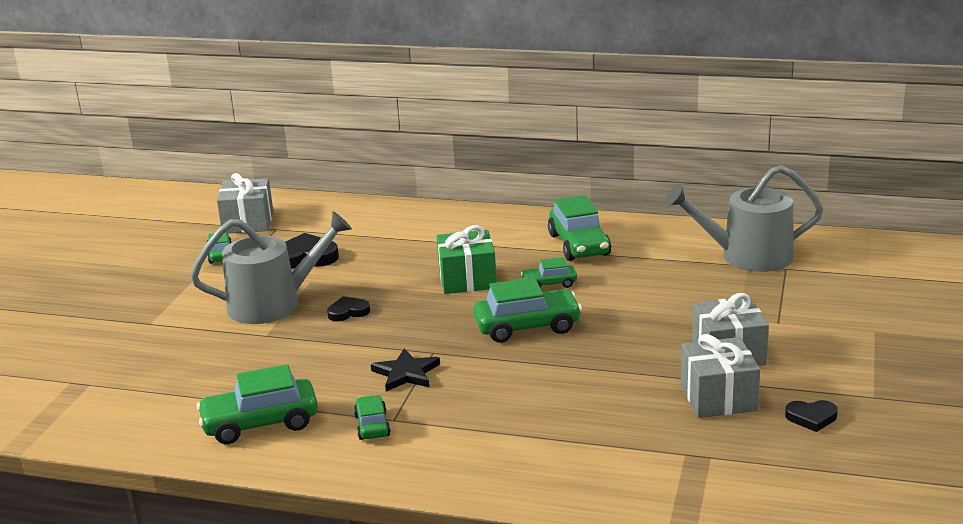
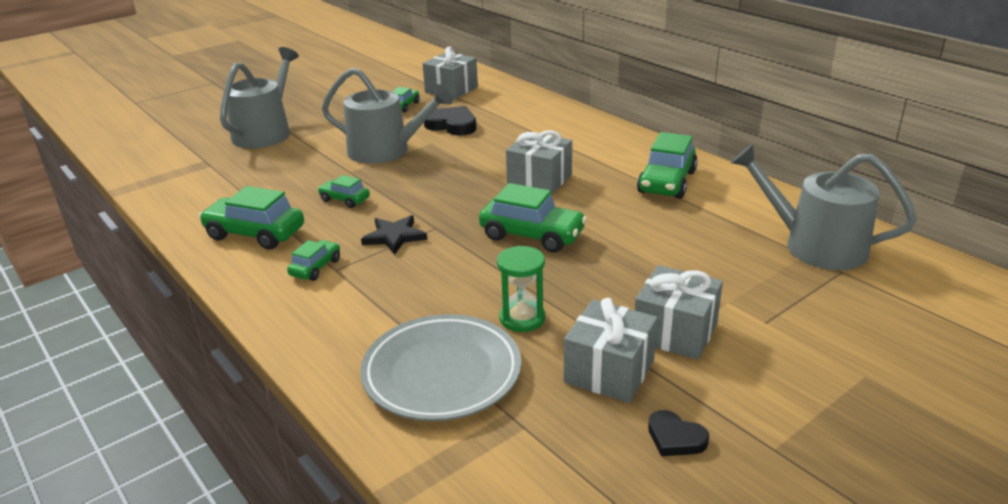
camera: 35 degrees right, 5 degrees up
black heart [327,296,370,321] -> none
green gift [437,225,497,294] -> grey gift [506,130,572,195]
green car [521,257,577,288] -> green car moved to [318,175,370,208]
none -> grey watering can [220,47,299,149]
none -> grey plate [360,314,521,421]
none -> green hourglass [497,246,545,332]

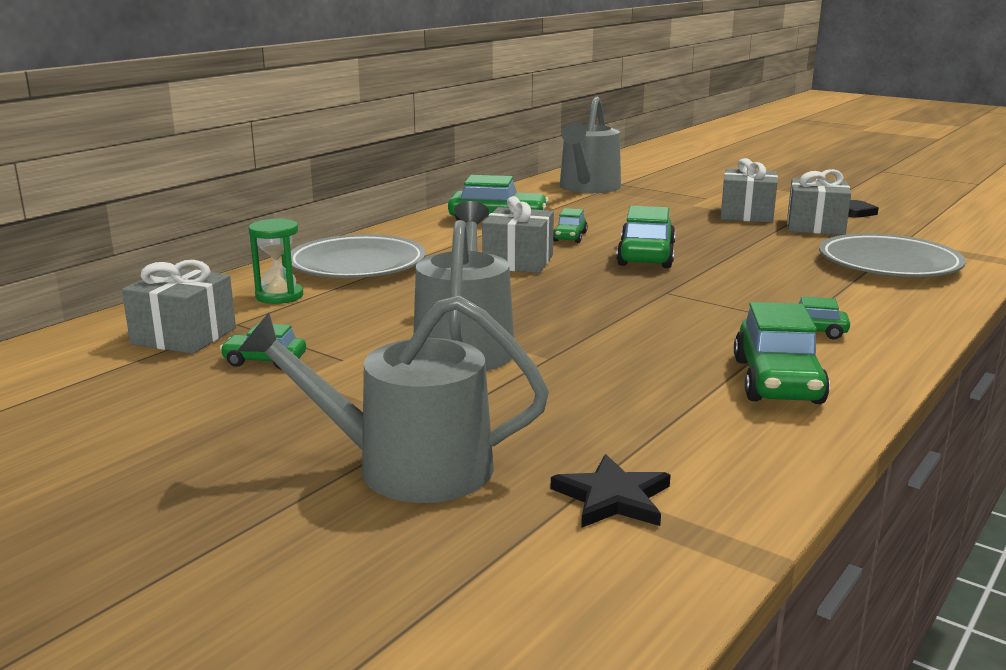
camera: 105 degrees left, 10 degrees down
green car [318,175,370,208] -> green car moved to [553,208,588,243]
black star [361,215,427,255] -> black star moved to [551,454,671,528]
black heart [424,106,477,136] -> none
green hourglass [497,246,545,332] -> green hourglass moved to [248,218,303,304]
none -> grey plate [291,234,426,278]

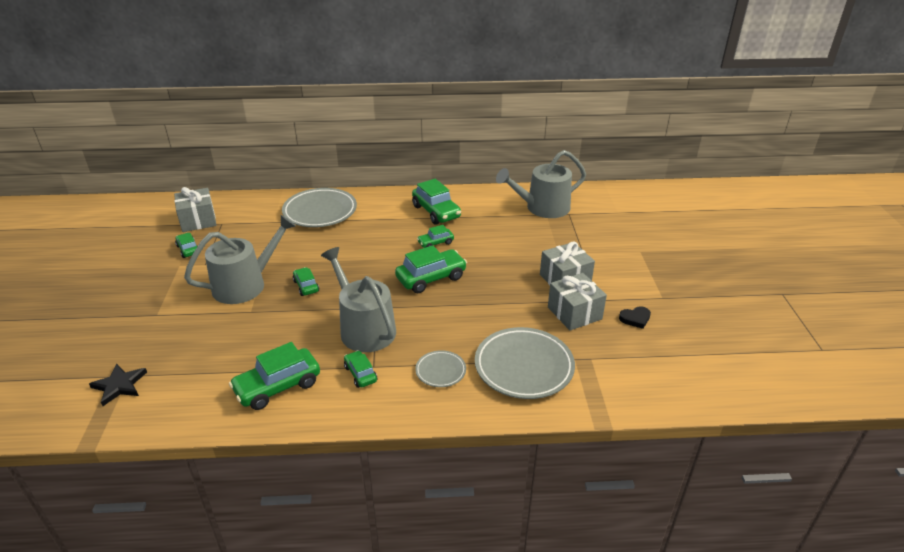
camera: 50 degrees right, 15 degrees up
grey watering can [238,295,549,503] -> grey watering can moved to [321,247,396,352]
green hourglass [248,218,303,304] -> none
grey gift [482,196,554,273] -> none
none -> green car [293,267,319,296]
none -> grey plate [415,350,466,387]

